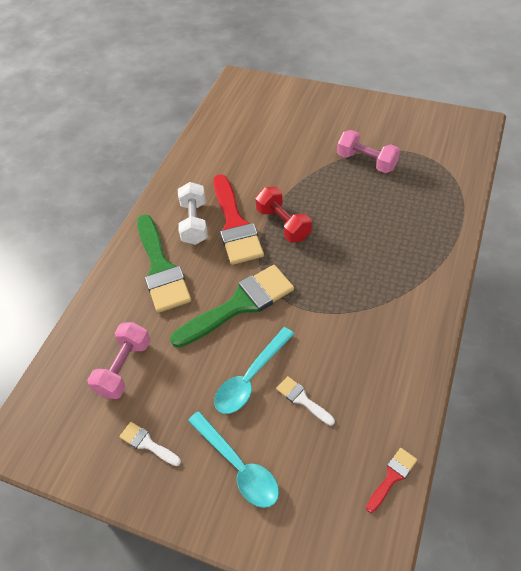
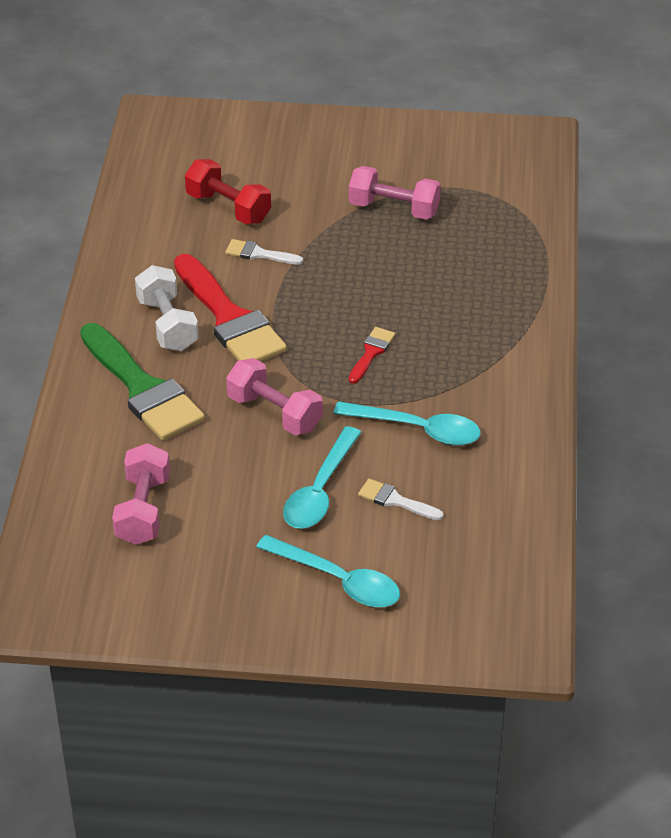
camera: 20 degrees left, 10 degrees down
white brush [119,422,181,466] -> white brush moved to [225,239,303,264]
green brush [170,265,294,348] -> pink dumbbell [226,358,323,435]
red dumbbell [255,187,312,243] -> red dumbbell moved to [185,159,271,224]
red brush [366,448,417,513] -> red brush moved to [349,327,395,384]
none -> turquoise spoon [333,401,481,445]

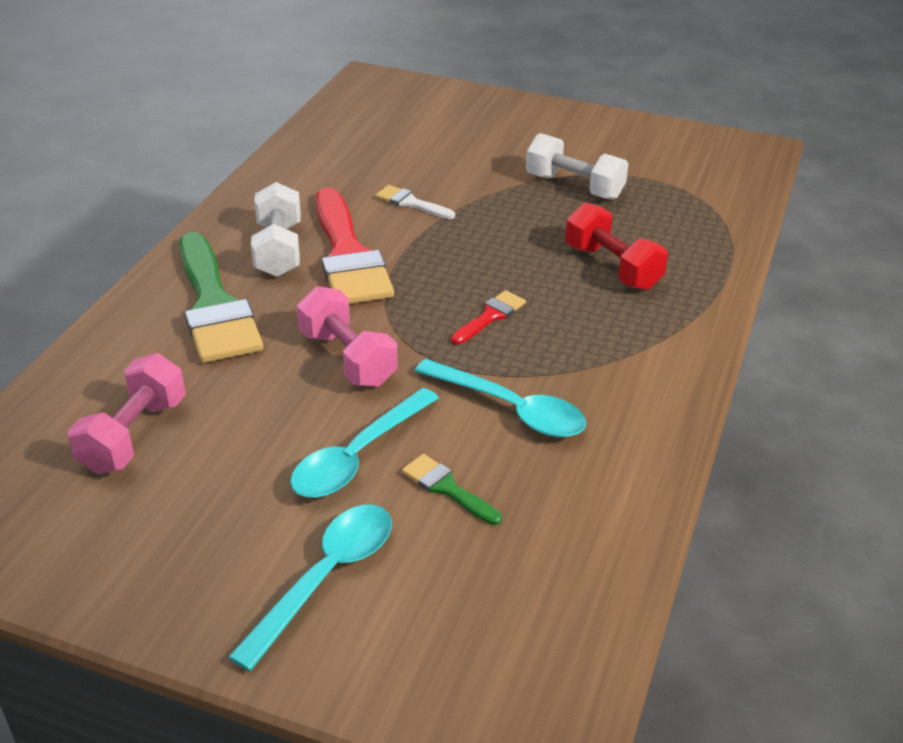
camera: 15 degrees right, 5 degrees down
red dumbbell [185,159,271,224] -> red dumbbell moved to [565,202,668,290]
turquoise spoon [256,535,400,607] -> turquoise spoon turned 105 degrees counterclockwise [228,505,392,671]
pink dumbbell [349,166,441,220] -> white dumbbell [526,133,629,200]
white brush [358,479,444,520] -> green brush [402,454,502,525]

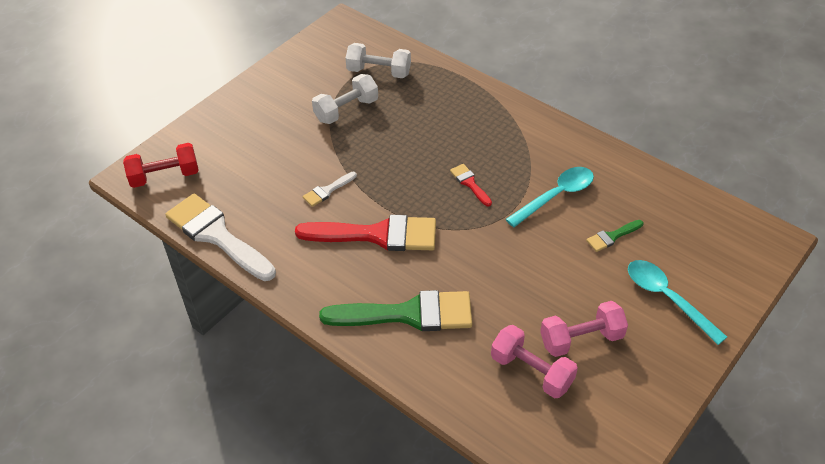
camera: 70 degrees left, 10 degrees up
white dumbbell [251,182,301,277] -> white dumbbell moved to [346,43,411,78]
turquoise spoon [290,388,439,498] -> none
pink dumbbell [297,286,398,387] -> pink dumbbell moved to [540,301,628,357]
red dumbbell [565,202,668,290] -> red dumbbell moved to [123,143,199,188]
none -> white brush [165,194,276,281]

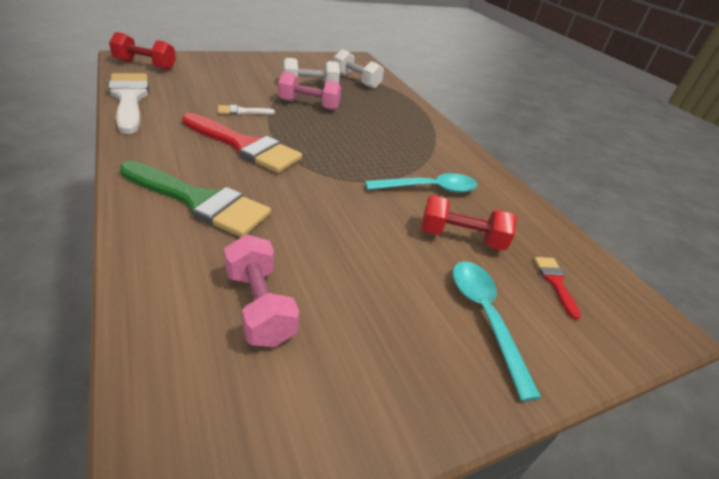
camera: 20 degrees right, 10 degrees down
red brush [450,164,492,206] -> red brush moved to [534,257,581,320]
pink dumbbell [540,301,628,357] -> pink dumbbell moved to [278,71,341,110]
green brush [586,220,643,252] -> red dumbbell [421,195,517,251]

